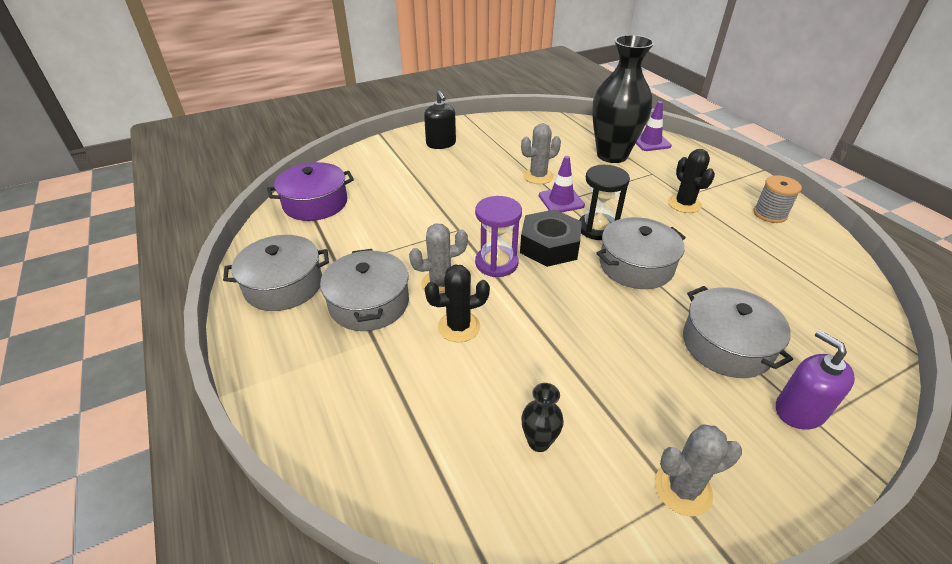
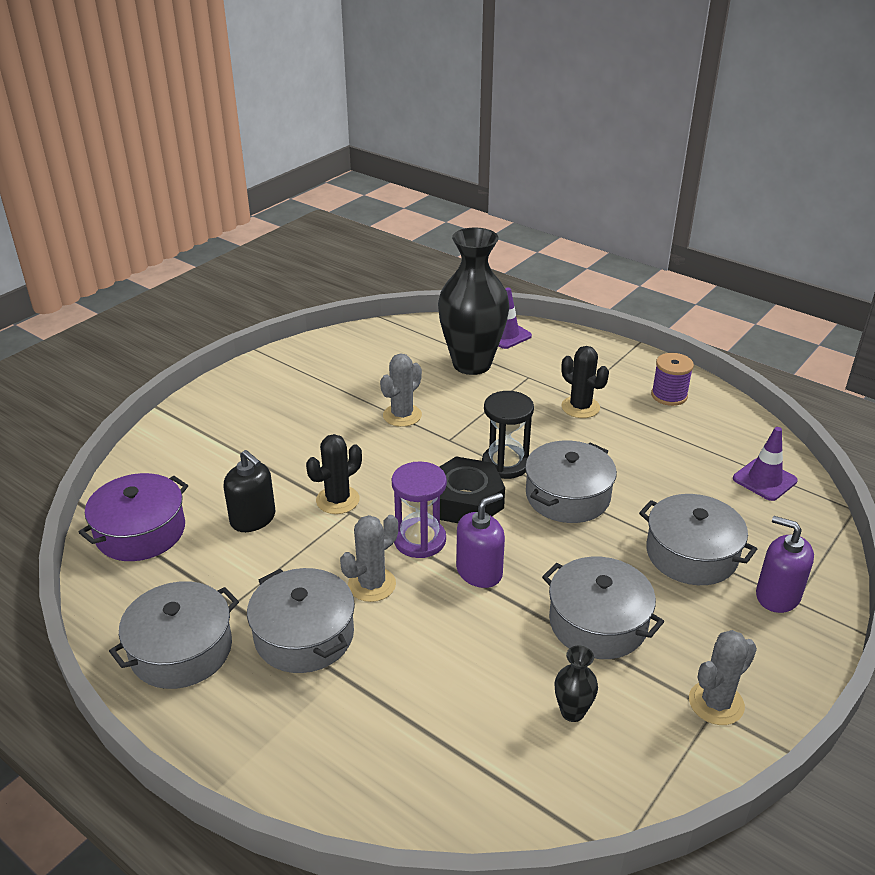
camera: 25 degrees left, 5 degrees down
black soap dispenser [424,90,456,149] -> black soap dispenser moved to [224,450,275,532]
black cactus [425,265,490,342] -> black cactus moved to [306,434,362,514]
purple traffic cone [539,156,585,212] -> purple traffic cone moved to [733,427,798,501]
grey spool [754,175,802,223] -> purple spool [651,353,694,406]
none -> purple soap dispenser [456,493,505,588]
none -> grey pot [542,557,664,659]

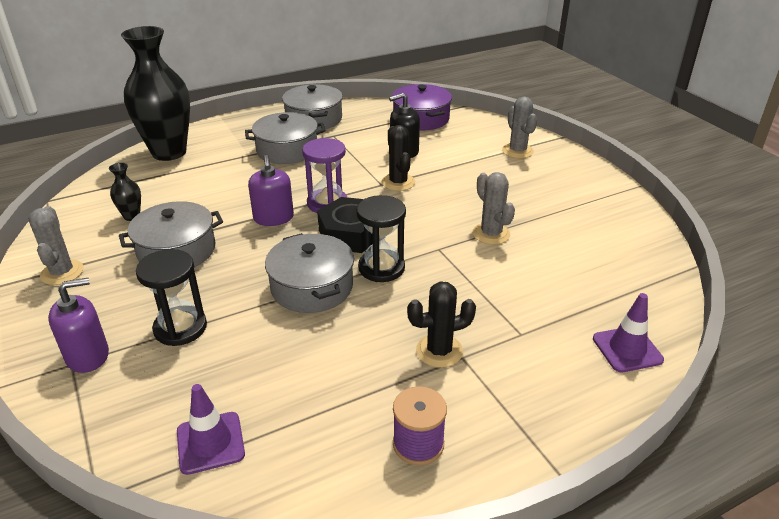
camera: 115 degrees right, 0 degrees up
grey cactus [340,515,398,602] -> grey cactus moved to [502,96,537,158]
black vase [438,228,510,375] -> black vase moved to [121,26,190,161]
grey pot [639,494,757,585] -> black hourglass [136,249,207,346]

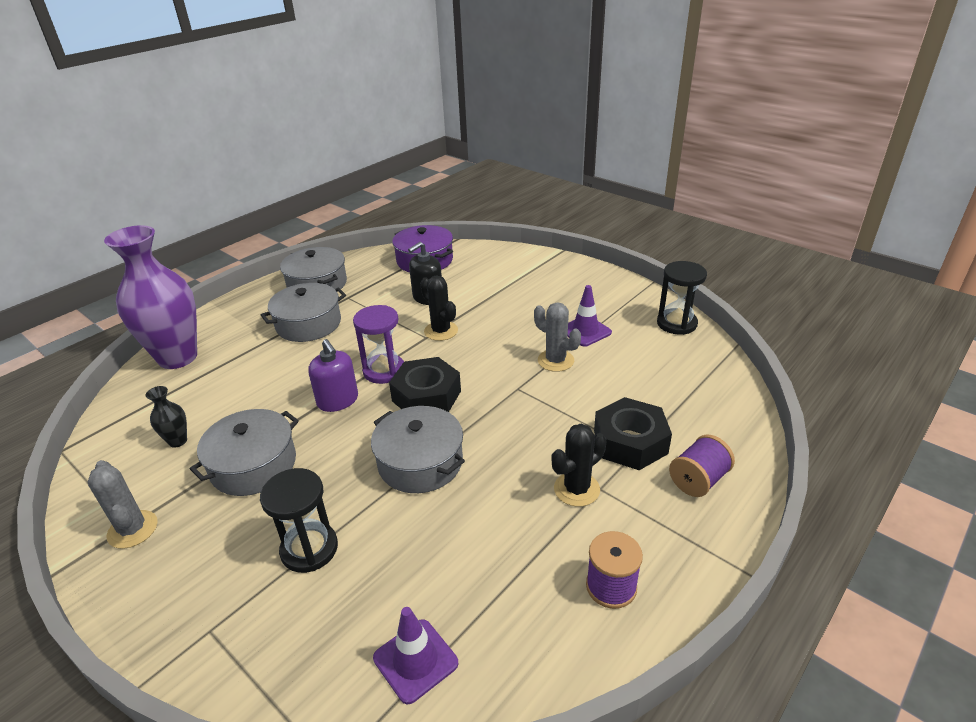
camera: 20 degrees left, 0 degrees up
purple soap dispenser [48,278,109,373] -> none
black vase [121,26,190,161] -> purple vase [104,225,197,369]
black hourglass [356,195,406,282] -> black hourglass moved to [657,261,707,335]
grey cactus [502,96,537,158] -> none
purple traffic cone [593,293,664,372] -> purple traffic cone moved to [567,285,612,347]
none -> black nut [594,397,672,470]
none -> purple spool [669,434,735,497]

